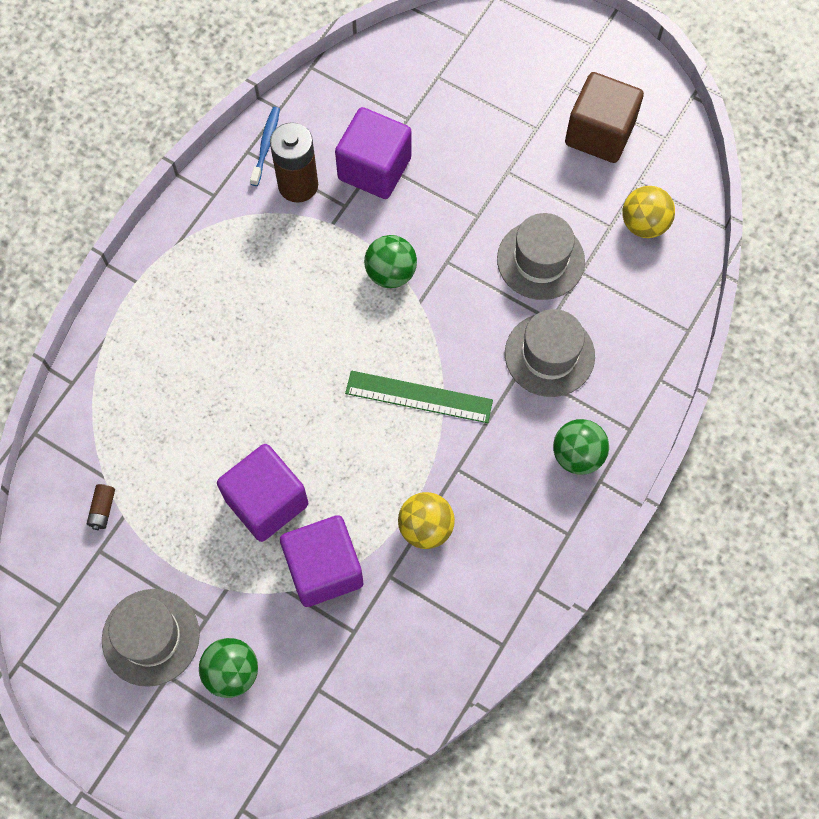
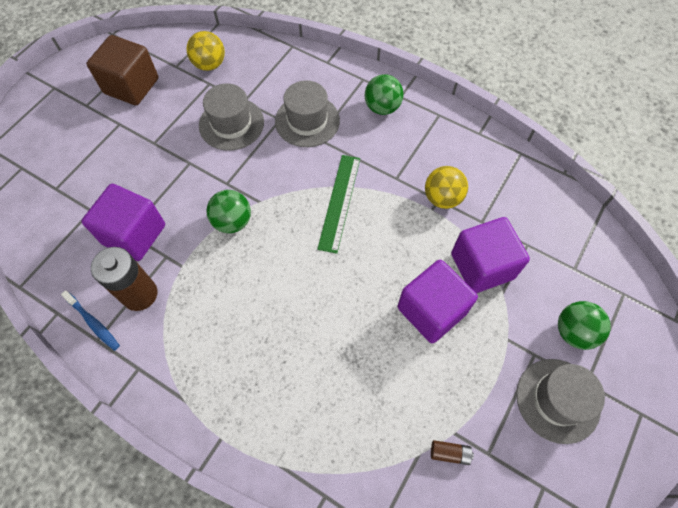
camera: 90 degrees left, 5 degrees down
blue toothbrush [250,107,280,186] -> blue toothbrush turned 150 degrees counterclockwise [61,290,120,351]

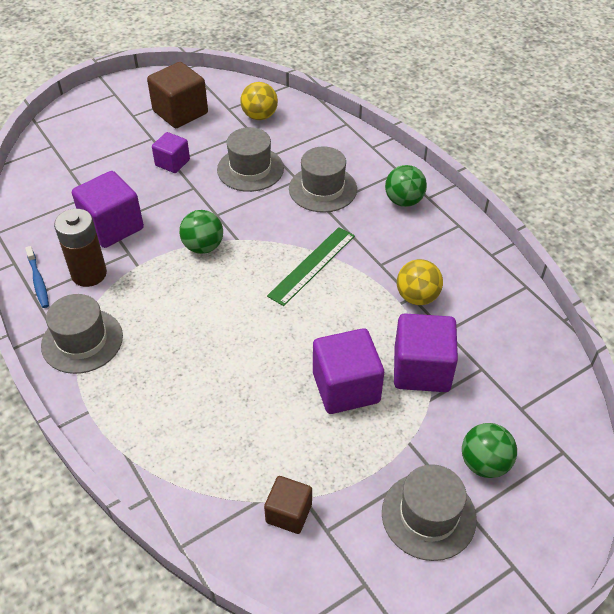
camera: 25 degrees right, 15 degrees down
brown battery [431,440,474,465] -> brown cube [264,476,312,534]
none -> grey hat [41,294,123,374]
none -> purple cube [152,132,190,173]

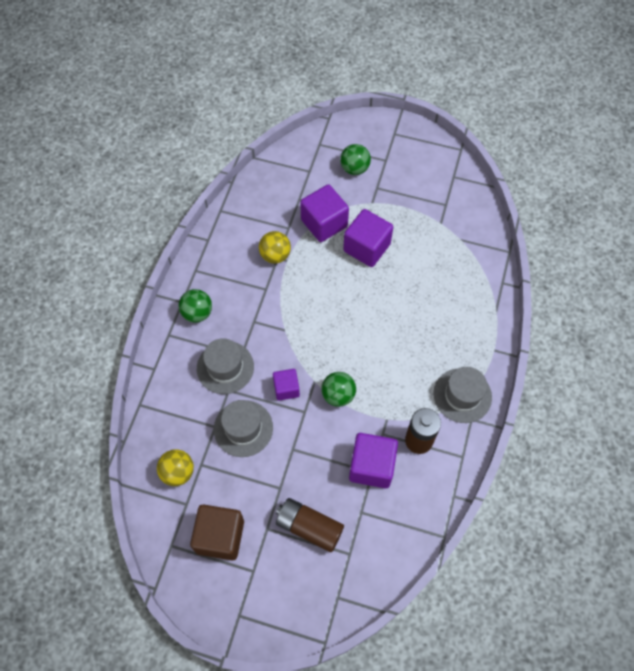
camera: 130 degrees left, 15 degrees up
blue toothbrush [25,246,49,308] -> none
purple cube [152,132,190,173] -> purple cube moved to [273,369,300,401]
brown cube [264,476,312,534] -> none
green ruler [267,227,355,306] -> none
grey hat [382,464,477,561] -> none
none -> brown battery [276,498,344,552]

